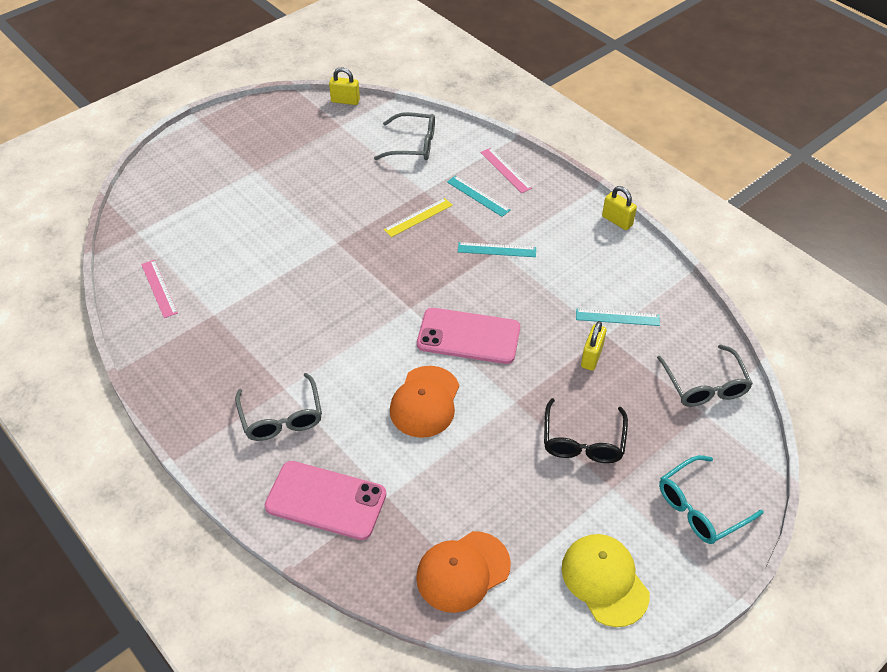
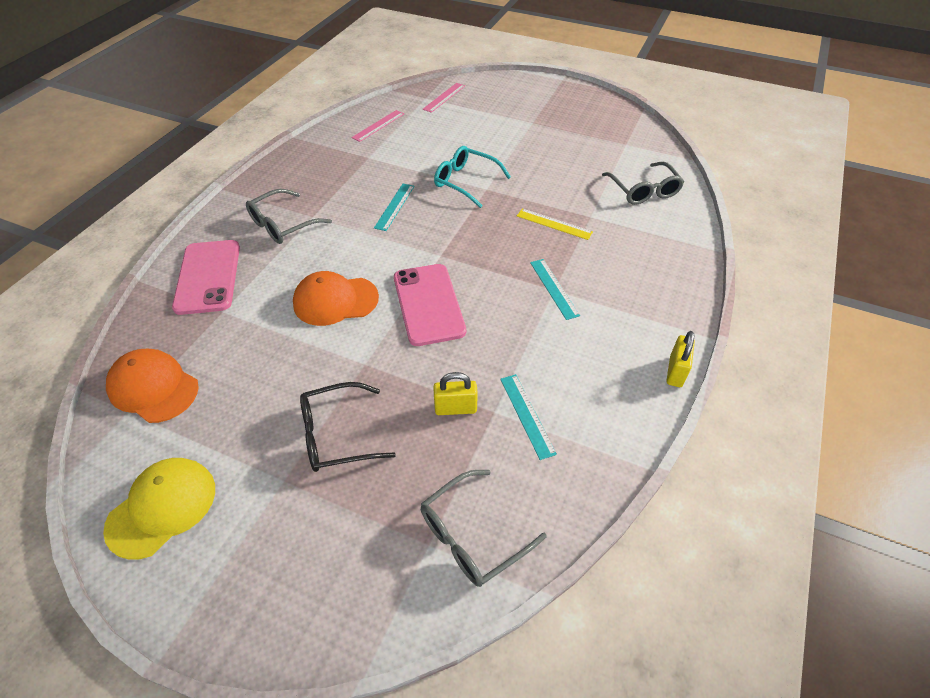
camera: 65 degrees right, 0 degrees up
yellow padlock [329,67,360,105] -> none
turquoise ruler [447,175,511,217] -> turquoise ruler moved to [374,184,414,231]
pink ruler [480,148,532,193] -> pink ruler moved to [423,83,465,113]
turquoise glasses [659,455,764,544] -> turquoise glasses moved to [434,146,511,208]

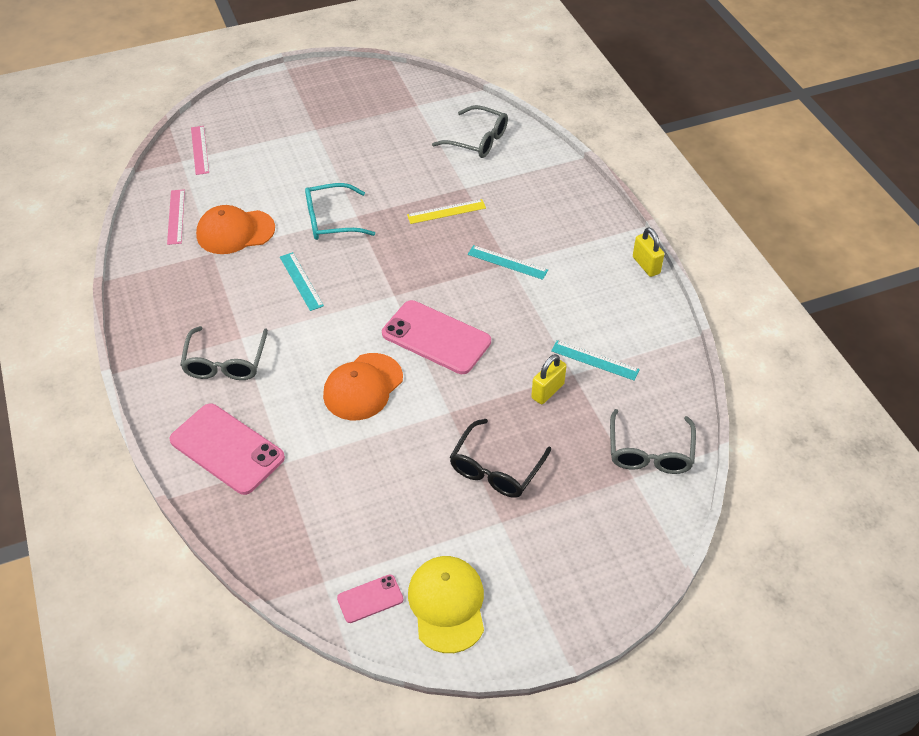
camera: 45 degrees left, 0 degrees up
orange cap [106,349,199,423] -> orange cap moved to [196,205,275,254]
none -> pink phone [337,574,404,623]

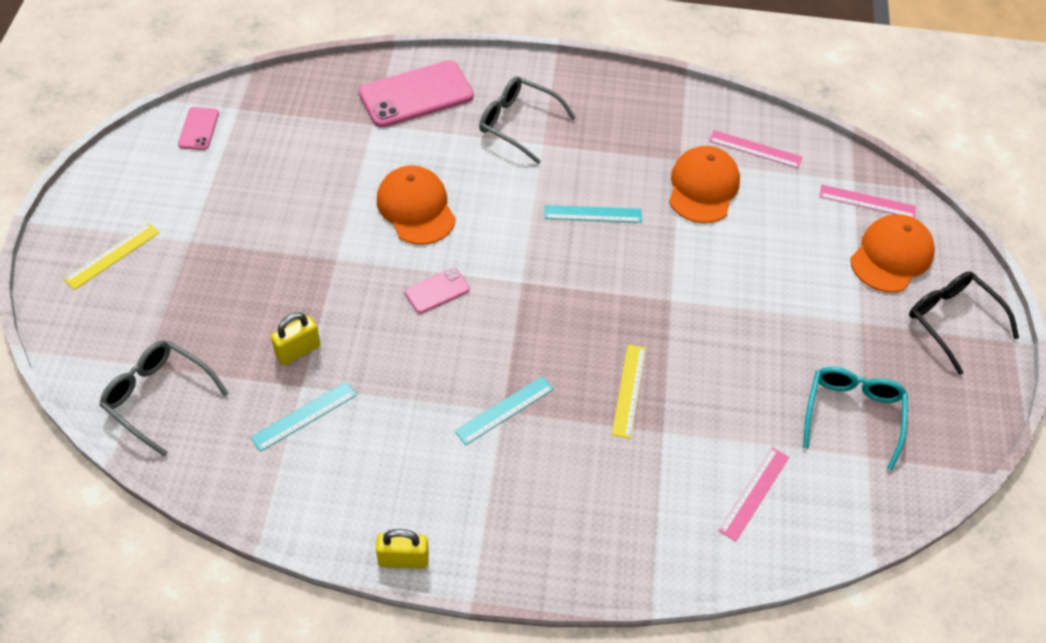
camera: 115 degrees right, 5 degrees up
turquoise glasses [305,183,375,240] -> turquoise glasses moved to [803,367,908,470]
pink phone [382,300,491,374] -> pink phone [405,268,470,314], size x0.50
yellow cap [408,556,484,653] -> none
grey glasses [432,105,508,158] -> pink ruler [718,447,789,542]
black glasses [450,419,551,498] -> black glasses moved to [909,271,1019,375]
yellow padlock [531,354,566,404] -> yellow padlock turned 75 degrees clockwise [271,312,320,365]
none -> yellow ruler [64,223,160,290]
none -> orange cap [850,214,935,292]

